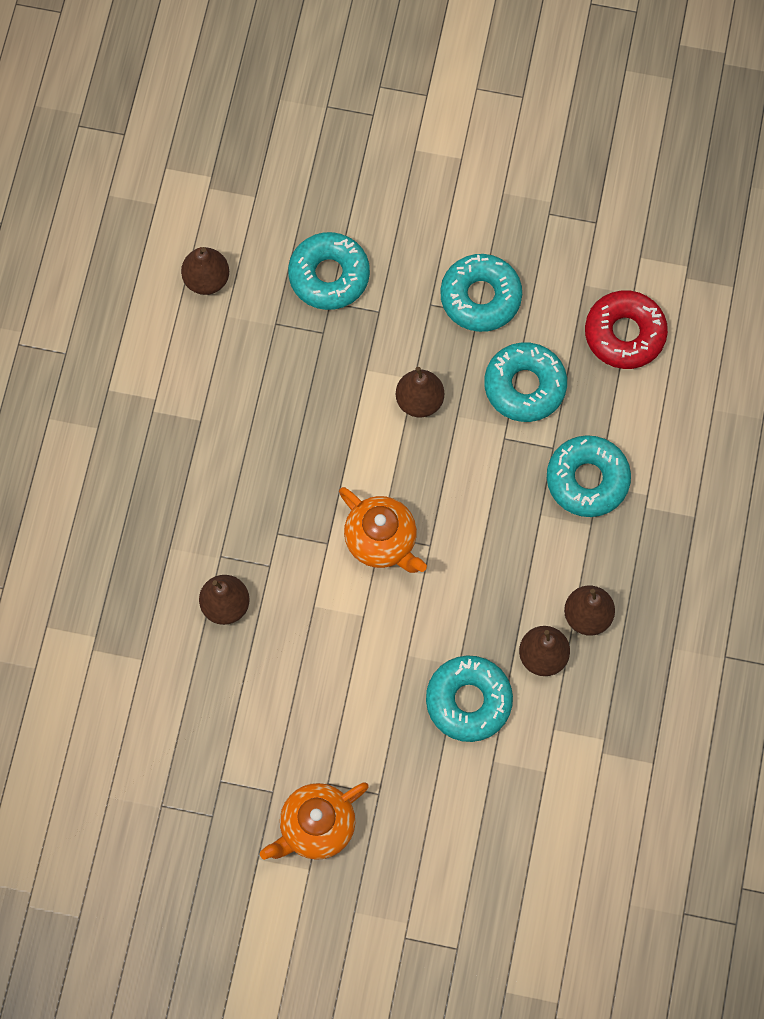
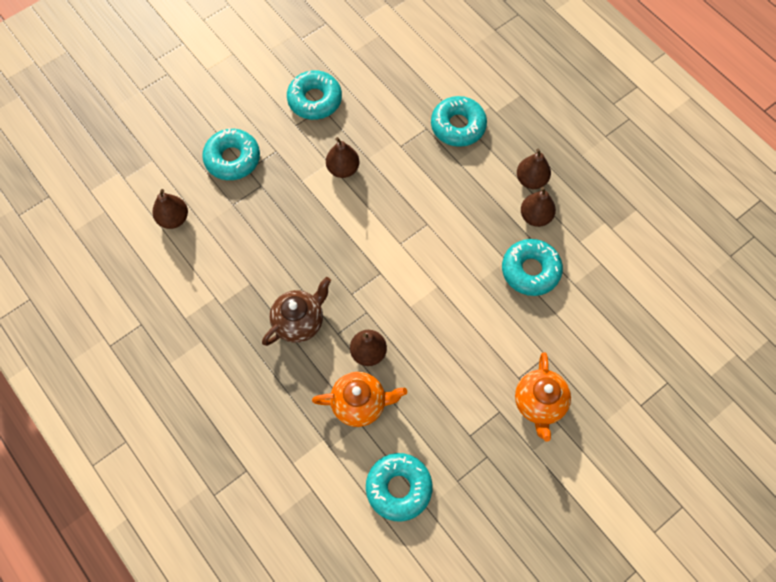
camera: 50 degrees left, 5 degrees down
orange teapot [339,487,427,573] -> orange teapot moved to [312,372,407,427]
turquoise donut [484,342,567,422] -> turquoise donut moved to [366,453,433,522]
red donut [585,291,668,369] -> none
none -> brown teapot [262,277,331,346]

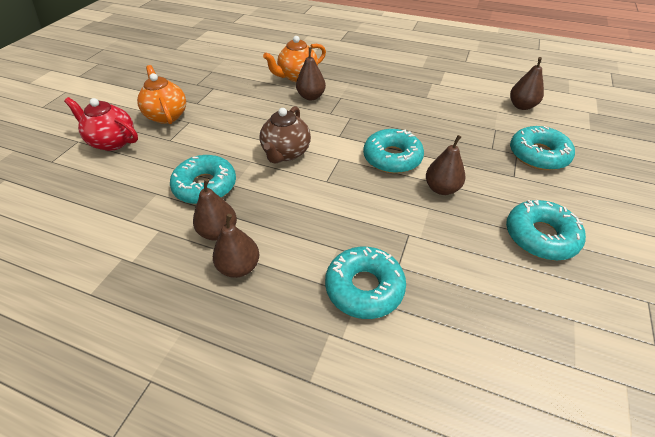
camera: 150 degrees right, 20 degrees down
brown teapot [262,277,331,346] -> brown teapot moved to [259,106,311,164]
turquoise donut [366,453,433,522] -> turquoise donut moved to [363,129,424,173]
none -> red teapot [64,97,138,151]

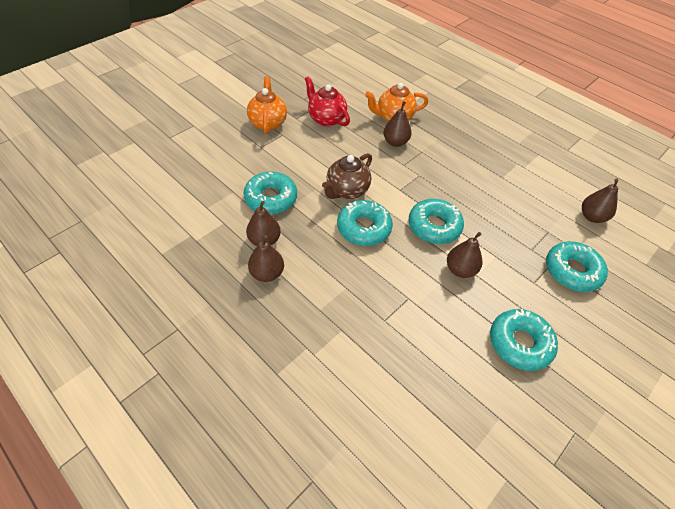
camera: 20 degrees right, 5 degrees up
red teapot [64,97,138,151] -> red teapot moved to [305,76,350,127]
turquoise donut [325,247,406,319] -> turquoise donut moved to [337,200,393,246]

